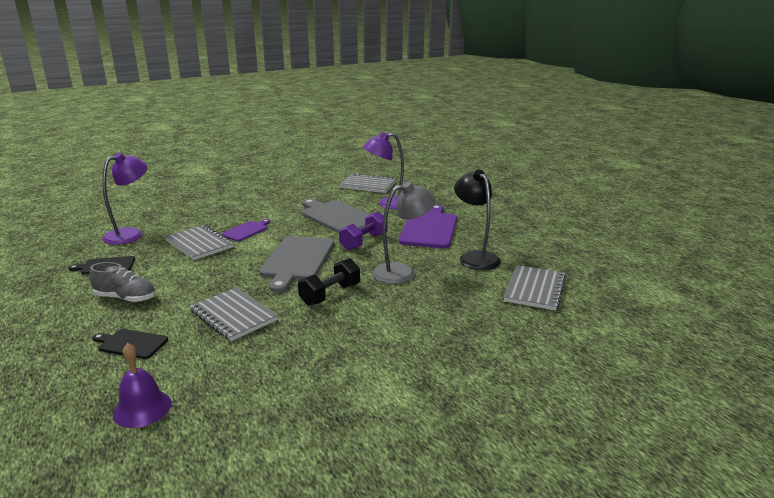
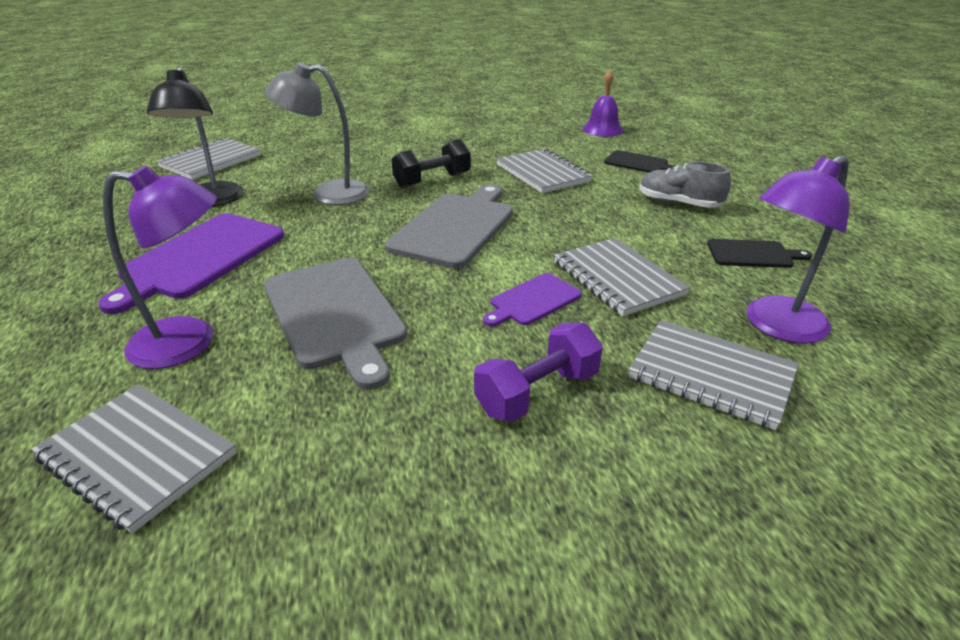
camera: 165 degrees left, 10 degrees up
purple dumbbell [339,211,388,251] -> purple dumbbell moved to [474,323,603,422]
none -> grey notebook [629,320,799,430]

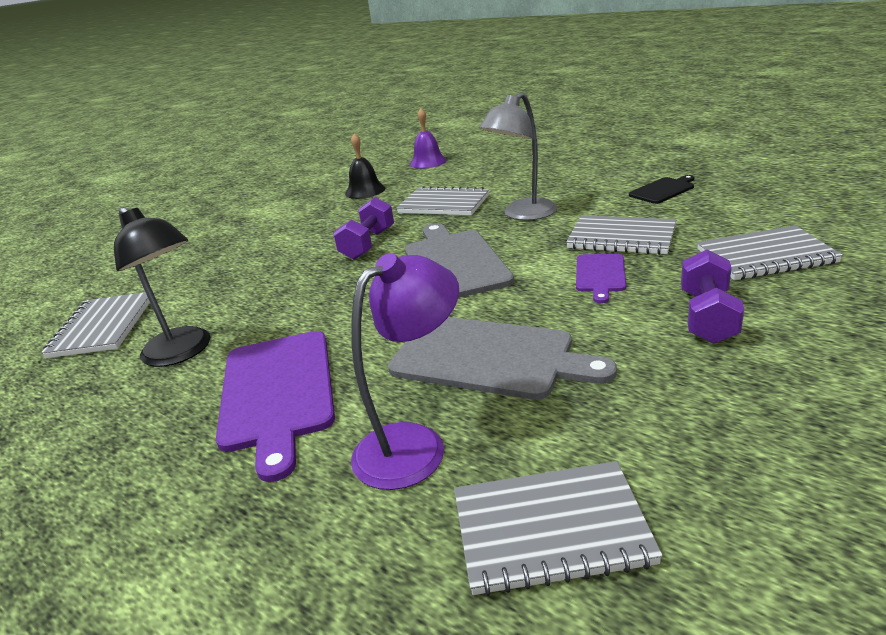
camera: 35 degrees left, 5 degrees down
grey lamp [264,62,369,205] -> grey lamp moved to [479,92,557,220]
black dumbbell [391,139,471,188] -> purple dumbbell [333,197,394,260]
black cutting board [604,150,676,173] -> none
grey shoe [640,161,731,208] -> none
purple lamp [747,155,850,344] -> none
none -> black bell [345,133,385,199]

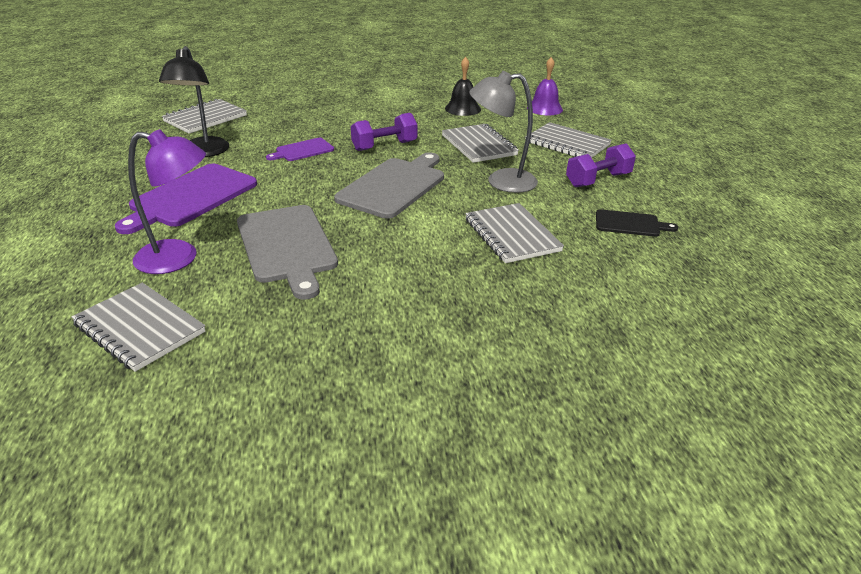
camera: 40 degrees right, 5 degrees up
purple cutting board [576,254,626,303] -> purple cutting board moved to [266,138,334,161]
purple dumbbell [681,250,744,344] -> purple dumbbell moved to [566,143,636,187]
grey notebook [697,225,843,280] -> grey notebook moved to [525,122,612,158]

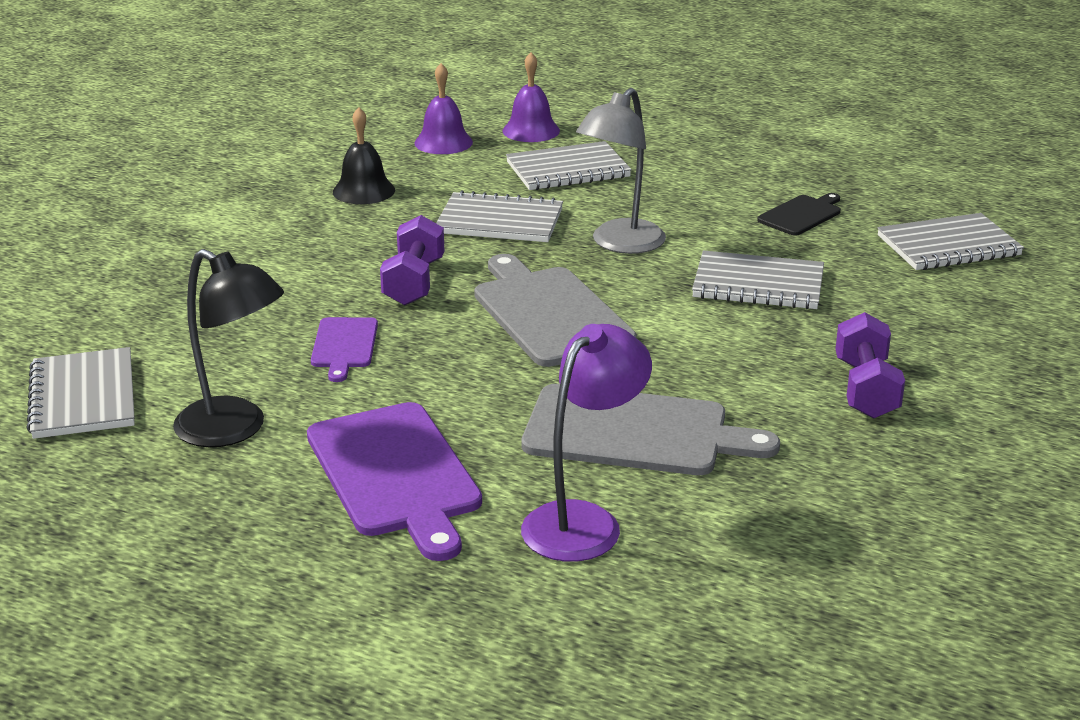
camera: 55 degrees left, 5 degrees down
grey notebook [71,283,205,372] -> grey notebook moved to [877,213,1024,270]
purple dumbbell [566,143,636,187] -> purple dumbbell moved to [835,312,905,419]
none -> purple bell [502,52,560,142]

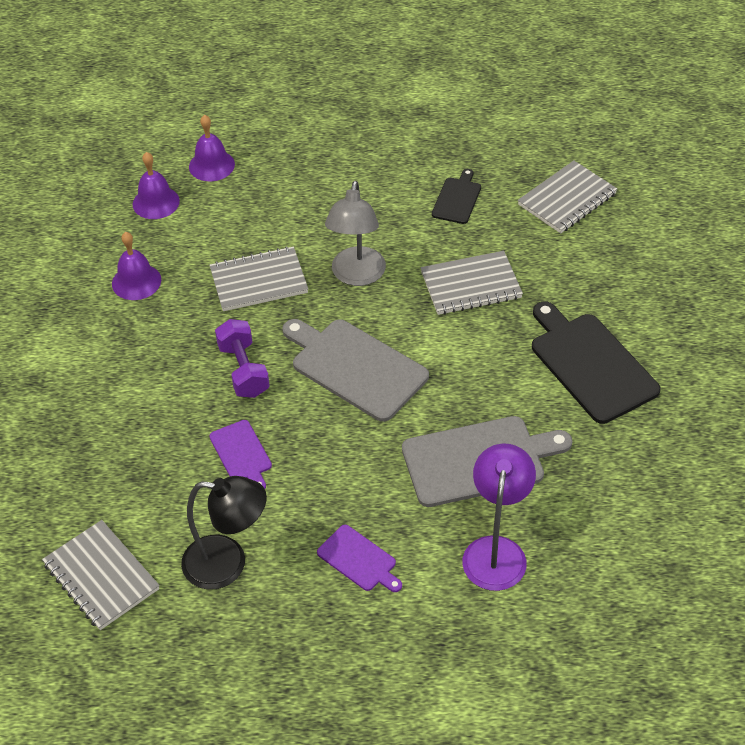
camera: 25 degrees left, 20 degrees up
purple cutting board [307,402,482,561] -> purple cutting board [317,525,402,592], size x0.53
black bell [333,107,395,204] -> purple bell [112,232,161,300]
grey notebook [506,141,632,190] -> none
purple dumbbell [835,312,905,419] -> black cutting board [532,302,661,424]

